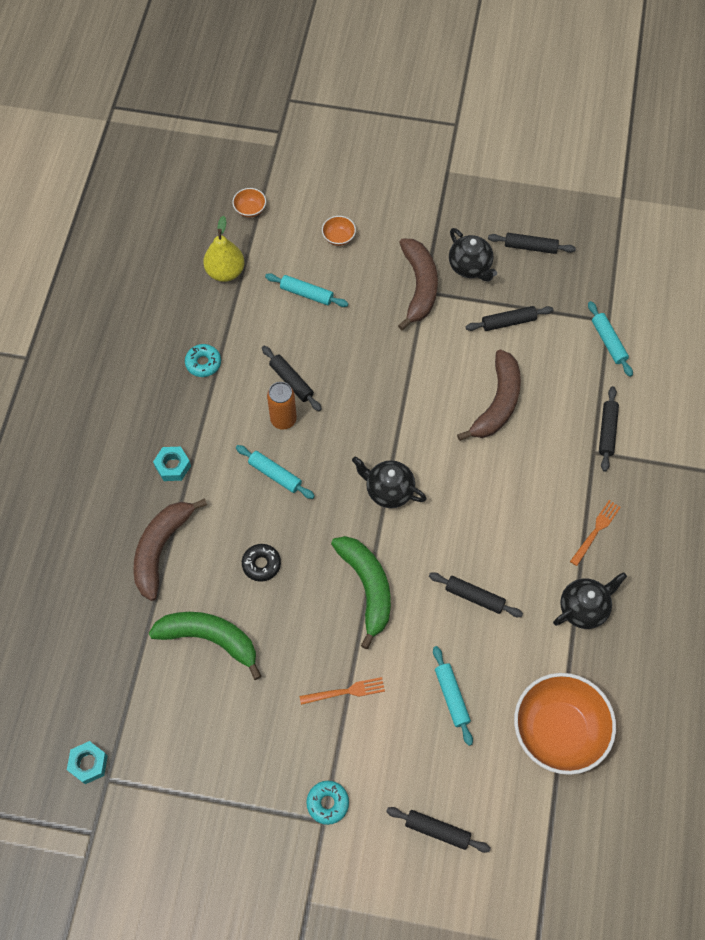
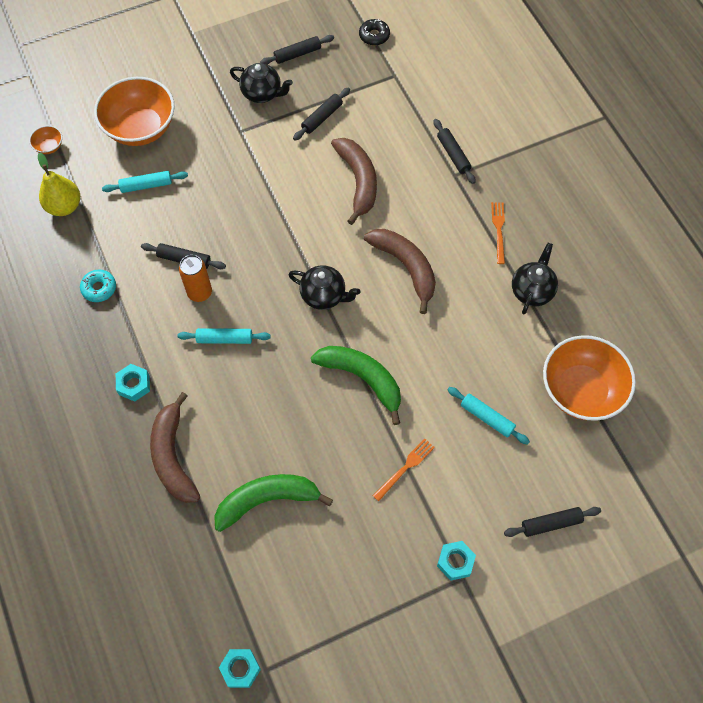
camera: 35 degrees left, 0 degrees up
black donut [242,544,281,582] -> black donut moved to [359,19,390,46]
turquoise donut [306,781,349,825] -> turquoise nut [437,541,476,581]
orange bowl [322,216,356,246] -> orange bowl [94,77,175,146], size x2.43
black teapot [352,457,427,508] -> black teapot turned 150 degrees counterclockwise [288,265,360,310]
brown banana [398,239,438,330] -> brown banana moved to [364,229,436,314]
black rolling pin [429,572,523,617] -> none
turquoise rolling pin [588,301,633,377] -> none

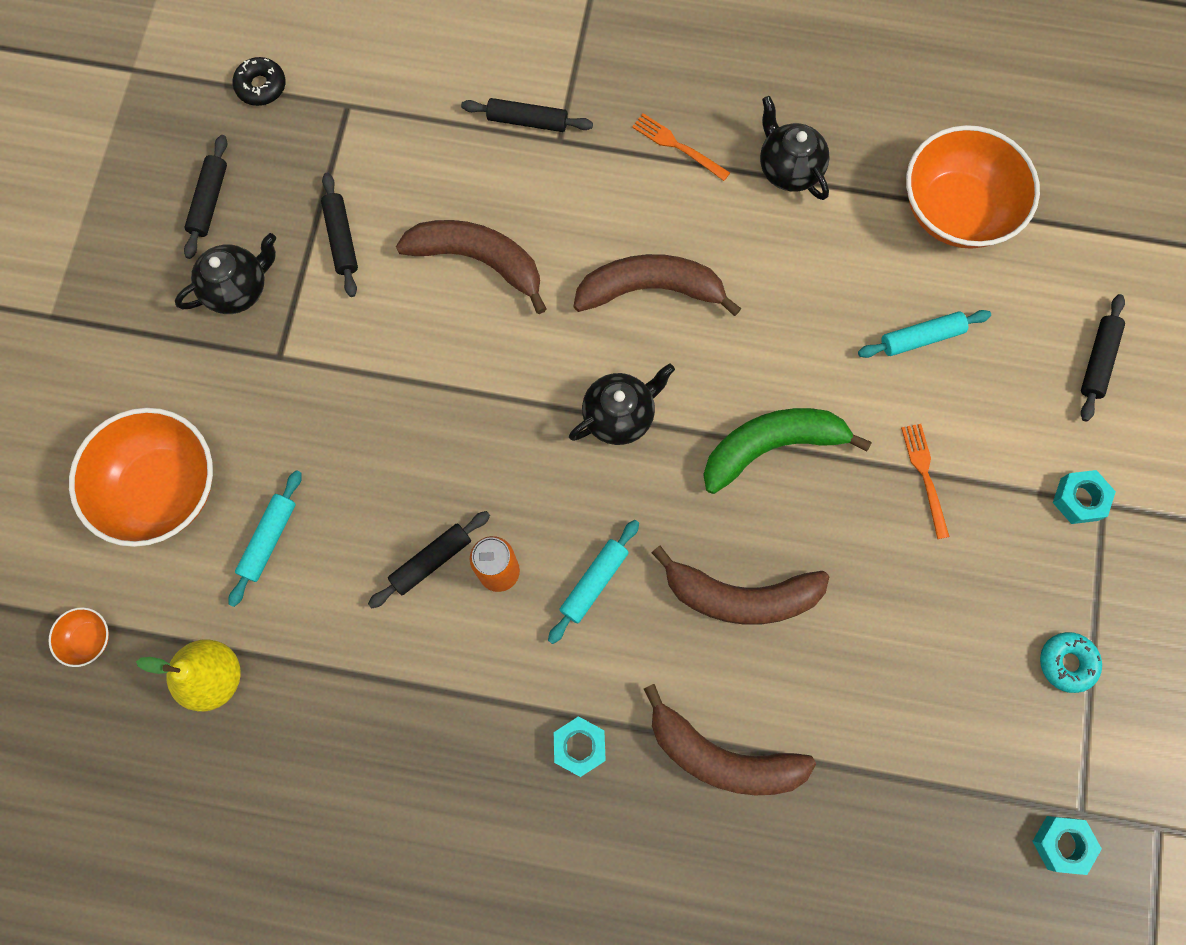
camera: 55 degrees left, 10 degrees up
turquoise donut [80,270,116,302] -> turquoise donut moved to [1040,632,1102,693]
green banana [214,474,333,532] -> none
none -> brown banana [652,546,829,625]

